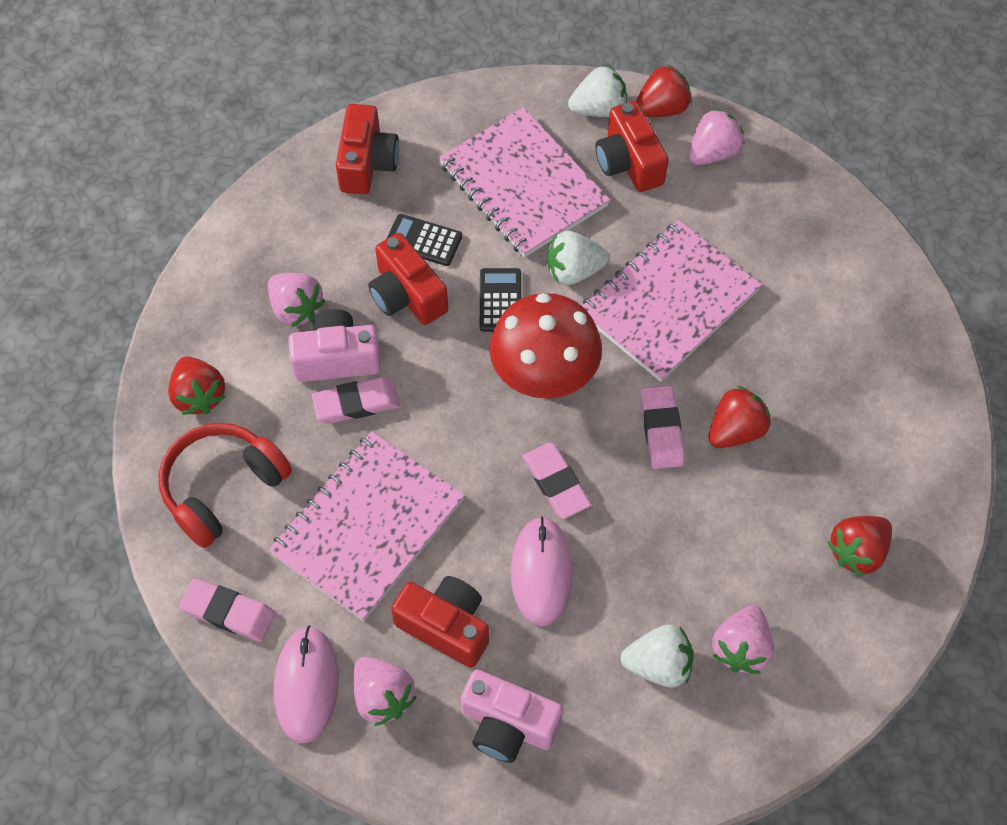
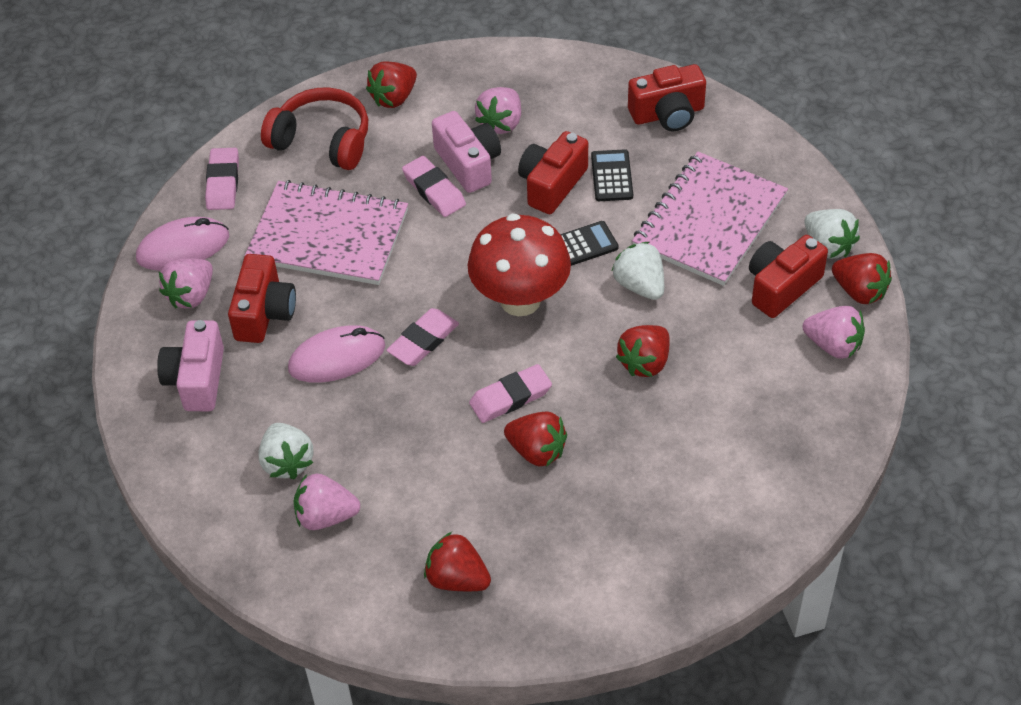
camera: 70 degrees right, 10 degrees down
pink notebook [582,220,762,382] -> red strawberry [616,325,670,377]

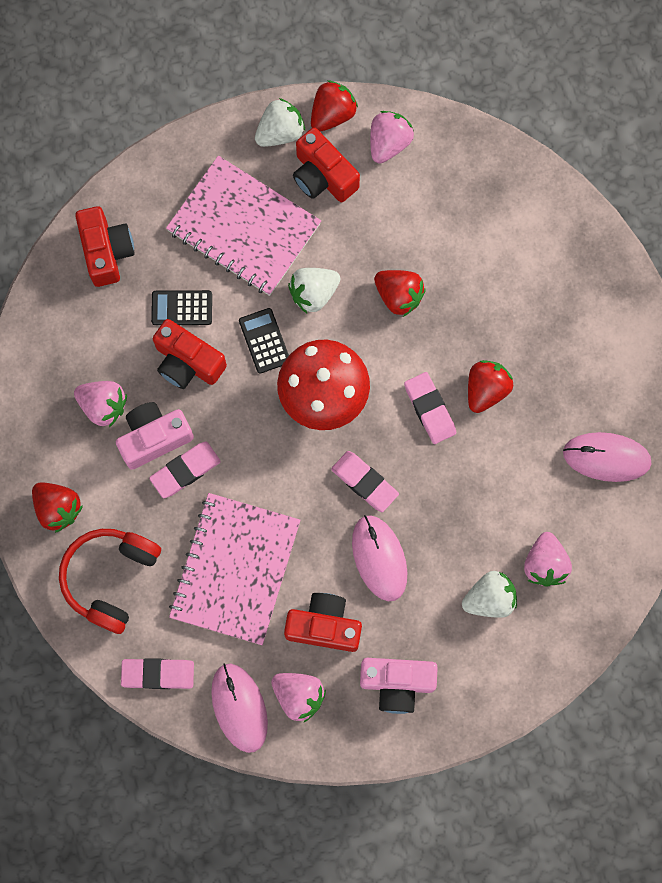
camera: 90 degrees left, 25 degrees up
red strawberry [424,532,491,591] -> pink mouse [563,432,652,482]

